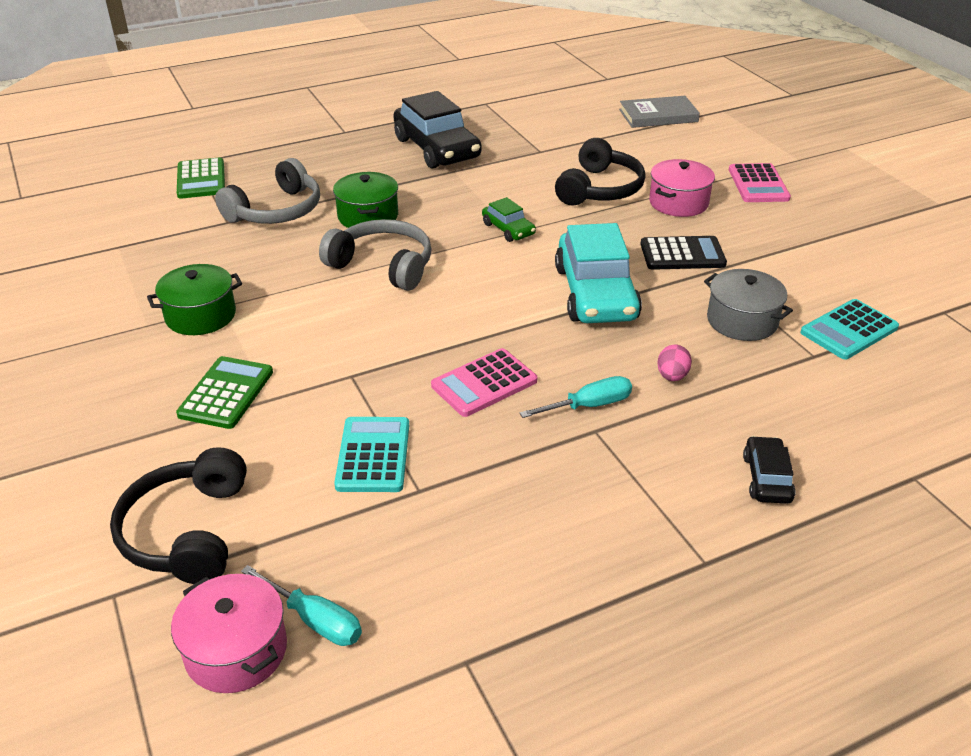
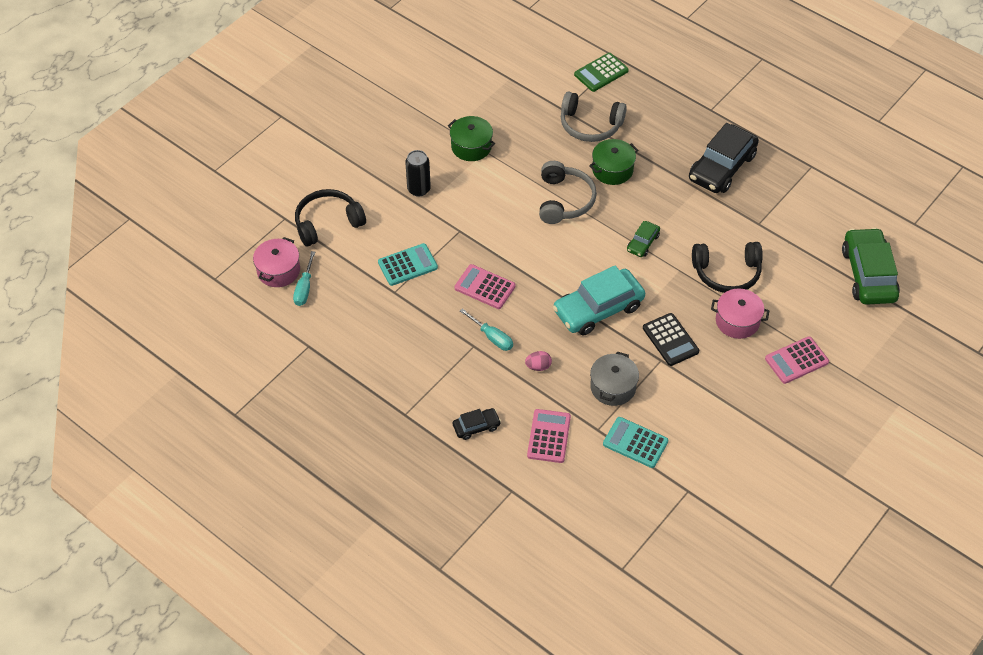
camera: 65 degrees right, 15 degrees up
green calculator [176,356,273,429] -> black can [405,150,431,197]
grey book [619,96,700,128] -> green car [842,228,900,305]
none -> pink calculator [527,409,571,463]

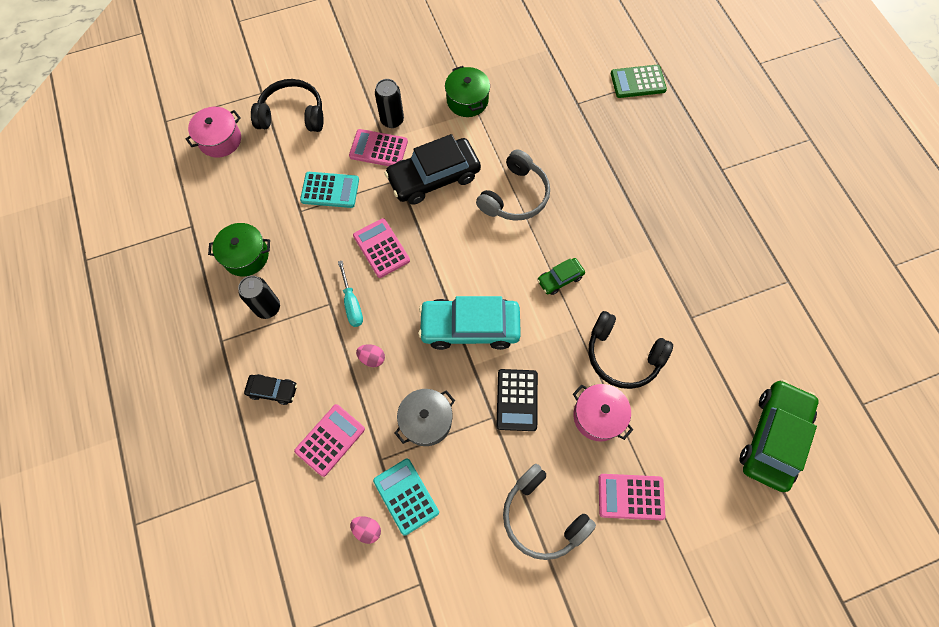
camera: 30 degrees right, 15 degrees up
turquoise screwdriver [293,251,315,306] -> none
grey headphones [561,92,627,142] -> grey headphones moved to [503,464,596,560]
green pot [589,139,638,185] -> green pot moved to [208,223,270,277]
black car [689,123,759,193] -> black car moved to [385,134,481,205]
none -> black can [238,276,280,319]
none -> pink calculator [349,129,408,166]
none -> pink egg [350,516,381,544]

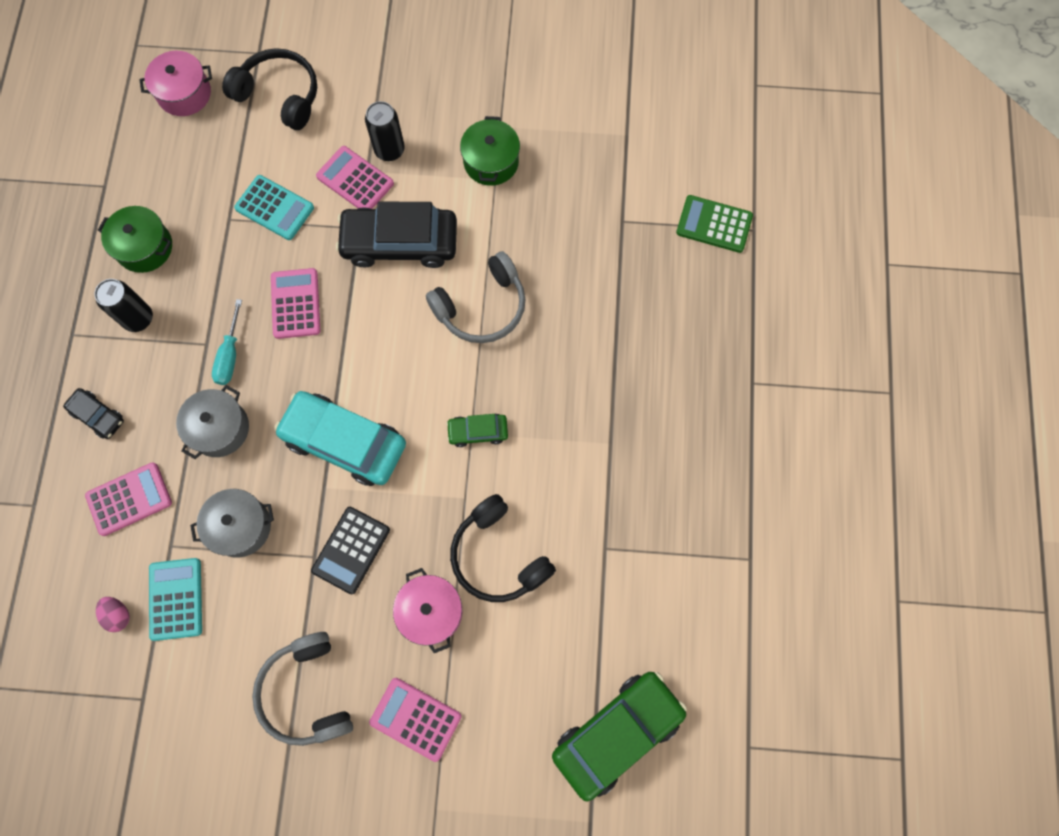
camera: 25 degrees right, 5 degrees up
pink egg [356,344,385,367] -> grey pot [176,385,249,459]

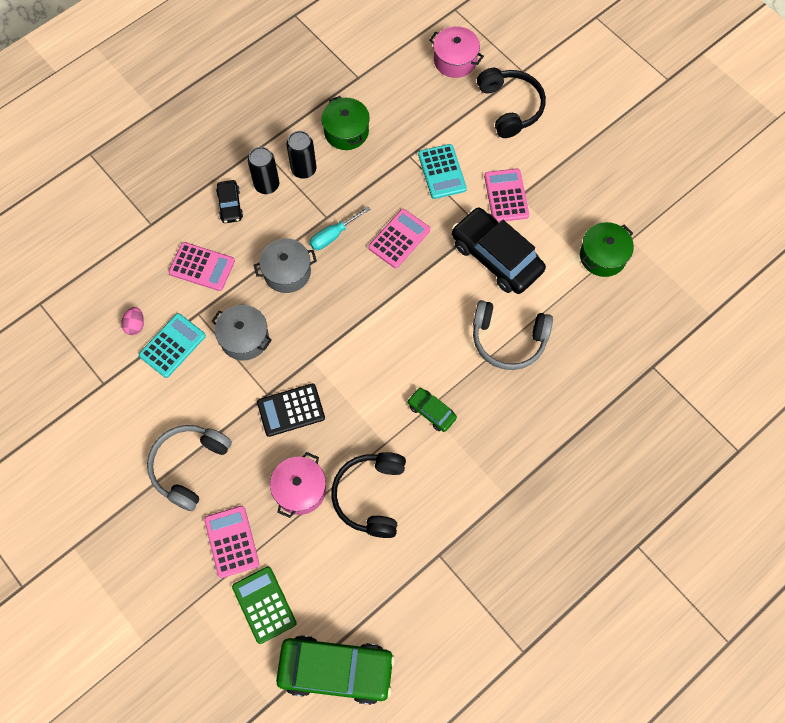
camera: 45 degrees right, 5 degrees down
turquoise car [274,391,406,486] -> none
black can [365,101,405,161] -> black can moved to [248,147,279,194]
green calculator [676,195,753,253] -> green calculator moved to [232,566,297,644]

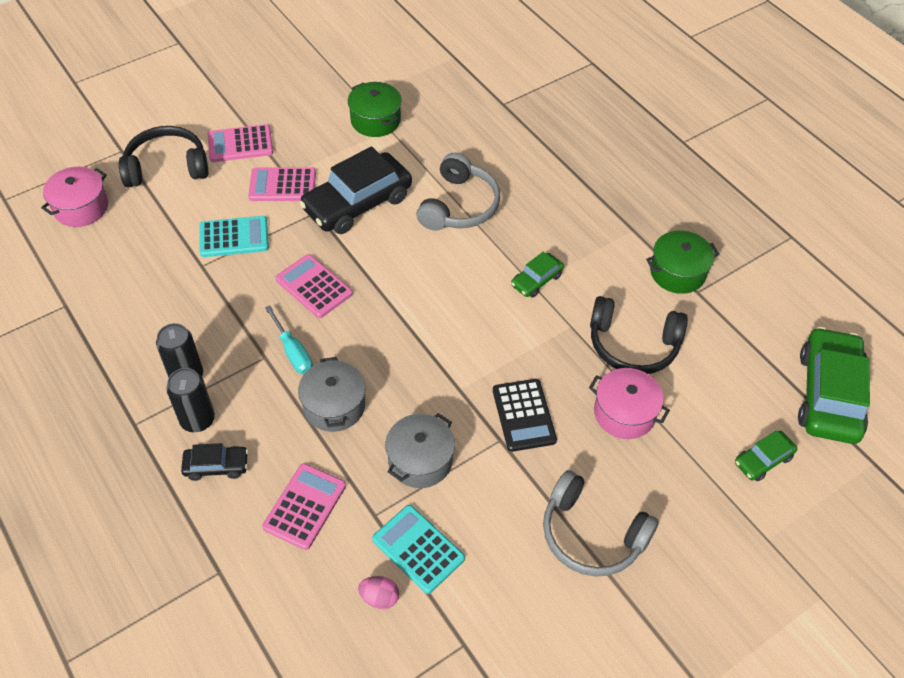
camera: 85 degrees left, 15 degrees down
pink calculator [204,506,259,578] -> pink calculator moved to [208,124,273,162]
green calculator [232,566,297,644] -> green car [735,430,798,481]
green pot [321,96,370,150] -> green pot moved to [646,230,719,294]

